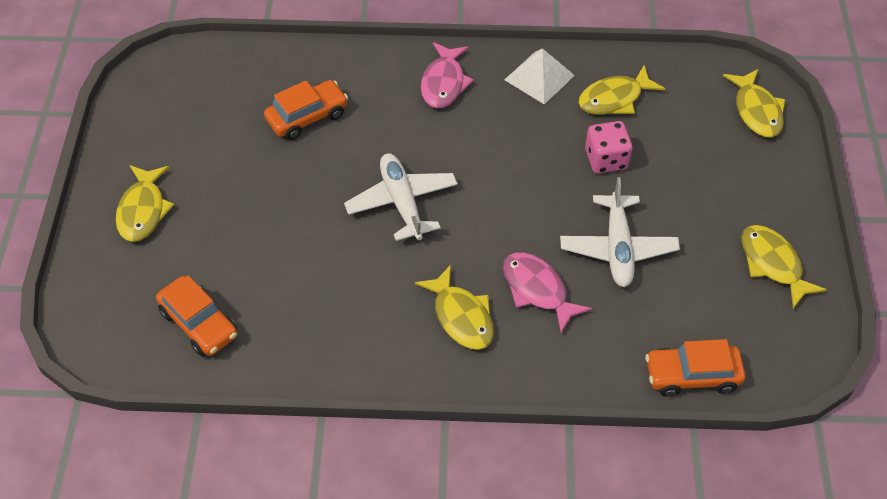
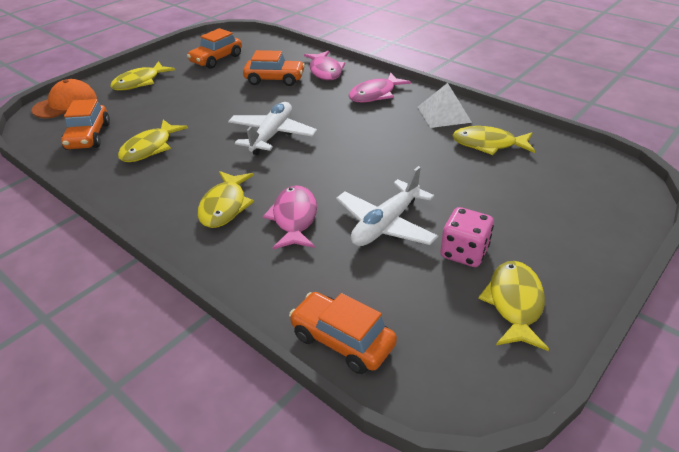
camera: 40 degrees right, 15 degrees down
pink dice [585,121,632,173] -> pink dice moved to [440,207,494,267]
yellow fish [723,69,786,137] -> yellow fish moved to [118,120,188,162]
none -> orange cap [32,79,97,118]
none -> orange car [187,28,242,69]
none -> pink fish [304,51,345,80]

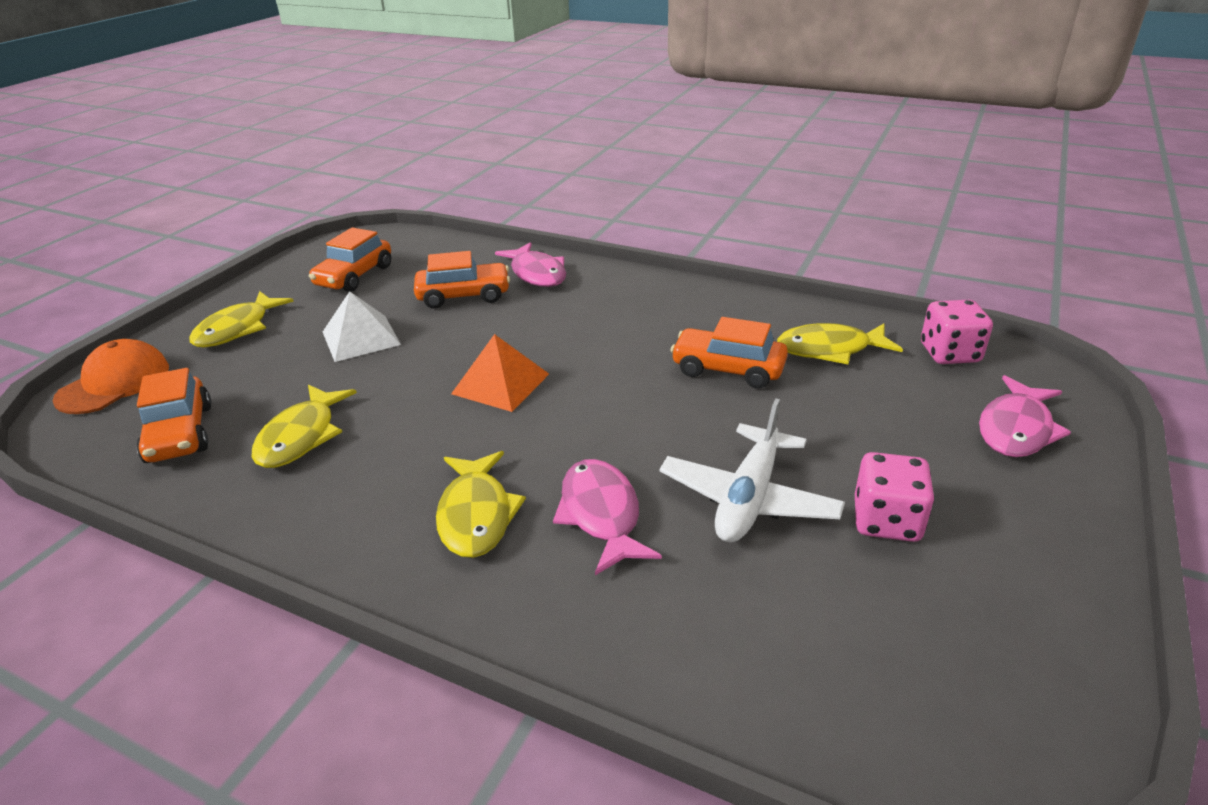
camera: 15 degrees left, 5 degrees down
white plane [228,102,317,155] -> orange pyramid [451,334,549,412]
orange car [289,292,397,374] -> orange car moved to [670,317,788,388]
pink fish [349,73,411,103] -> pink fish moved to [979,375,1071,457]
white pyramid [418,83,472,128] -> white pyramid moved to [323,291,401,362]
yellow fish [478,261,549,351] -> none
none -> pink dice [921,300,993,364]

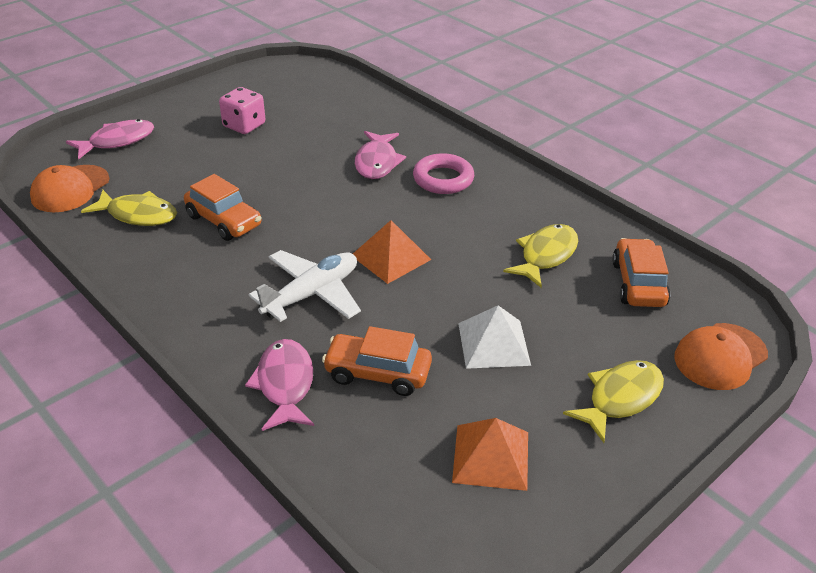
camera: 160 degrees left, 5 degrees up
orange car [309,227,391,292] -> orange pyramid [452,418,528,491]
yellow fish [436,451,526,558] -> pink ring [413,153,474,194]
white plane [659,399,845,543] -> white plane moved to [249,250,361,322]
pink dice [921,300,993,364] -> orange cap [30,165,109,212]

